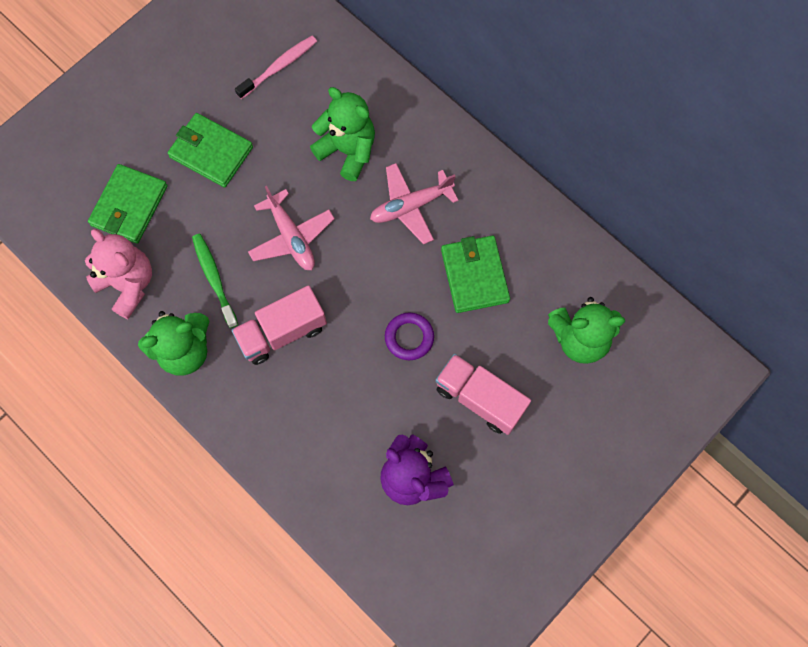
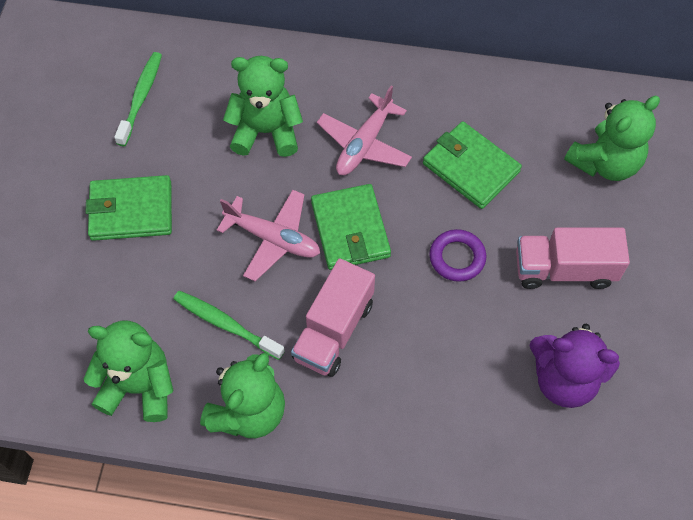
camera: 35 degrees left, 10 degrees down
pink teddy bear [85,229,152,319] -> green teddy bear [84,321,174,422]
green wallet [88,164,167,244] -> green wallet moved to [311,184,391,270]
pink toothbrush [235,36,317,99] -> green toothbrush [114,52,162,146]

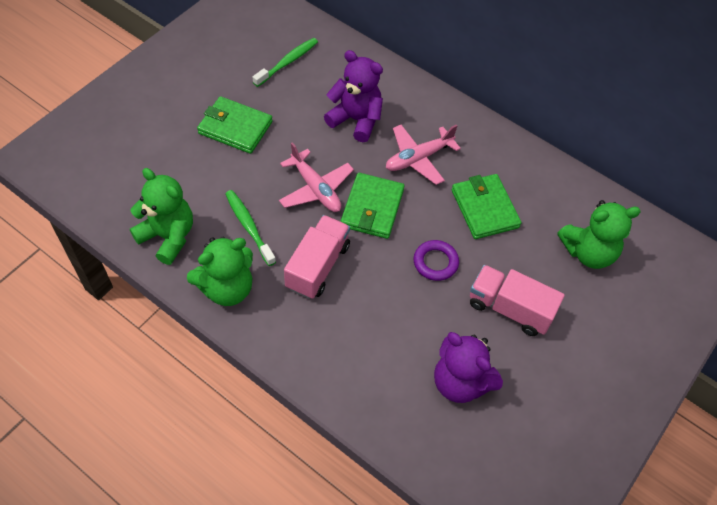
camera: 25 degrees right, 5 degrees down
green teddy bear [223,56,303,157] -> purple teddy bear [324,50,383,142]
pink truck [291,258,375,377] -> pink truck turned 150 degrees clockwise [284,215,350,299]

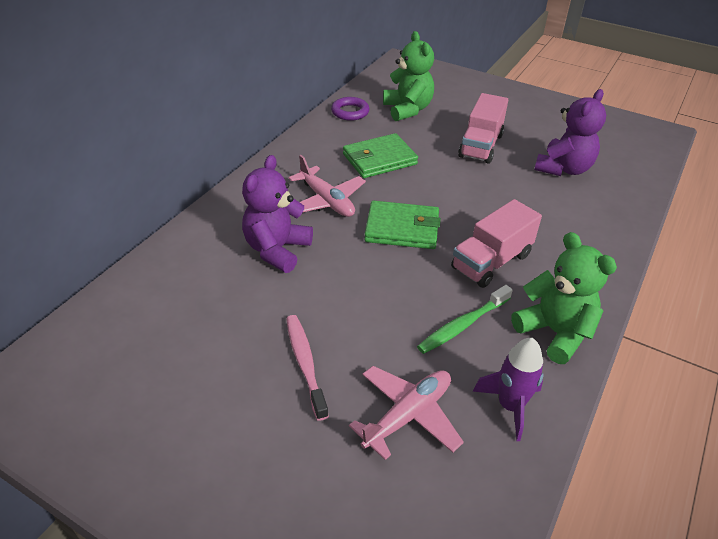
camera: 95 degrees left, 15 degrees down
green teddy bear [130,168,193,265] -> purple rocket [473,338,543,441]
green wallet [197,96,273,154] -> pink toothbrush [286,315,329,421]
green toothbrush [253,38,318,87] -> none
pink plane [279,142,354,212] -> pink plane moved to [349,366,464,460]
pink truck [284,215,350,299] -> pink truck turned 60 degrees counterclockwise [451,199,542,288]
purple ring [414,240,459,281] -> purple ring moved to [331,97,370,121]

